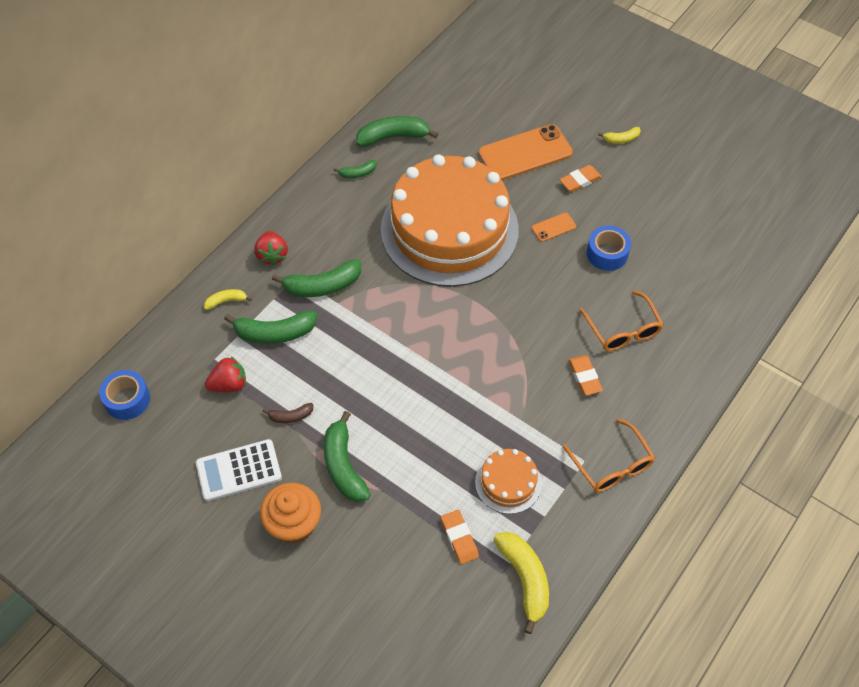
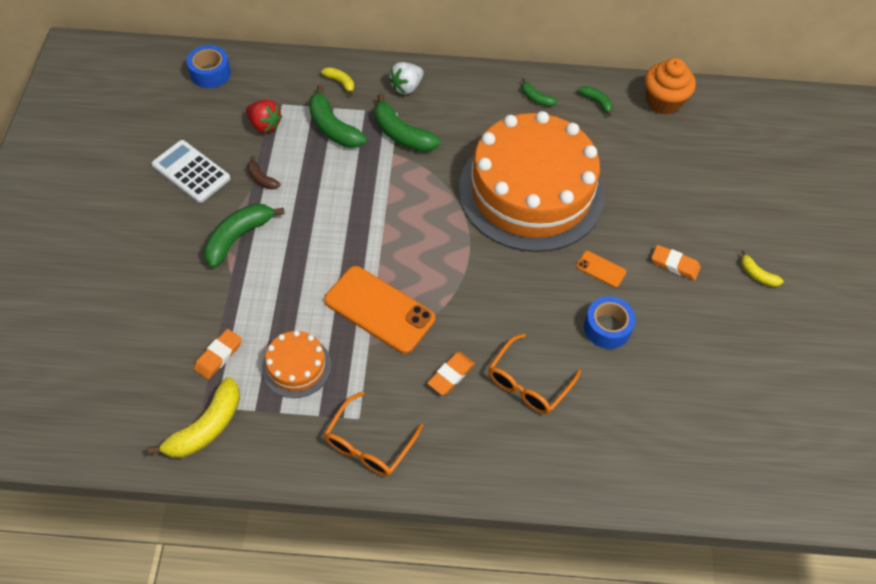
camera: 55 degrees right, 0 degrees up
red strawberry [254,231,288,266] -> white strawberry [389,62,424,95]
orange cupcake [260,483,321,543] -> orange cupcake moved to [645,58,696,115]
green banana [356,116,439,147] -> green banana [578,86,612,117], size x0.53
orange phone [479,124,573,180] -> orange phone moved to [324,266,435,354]

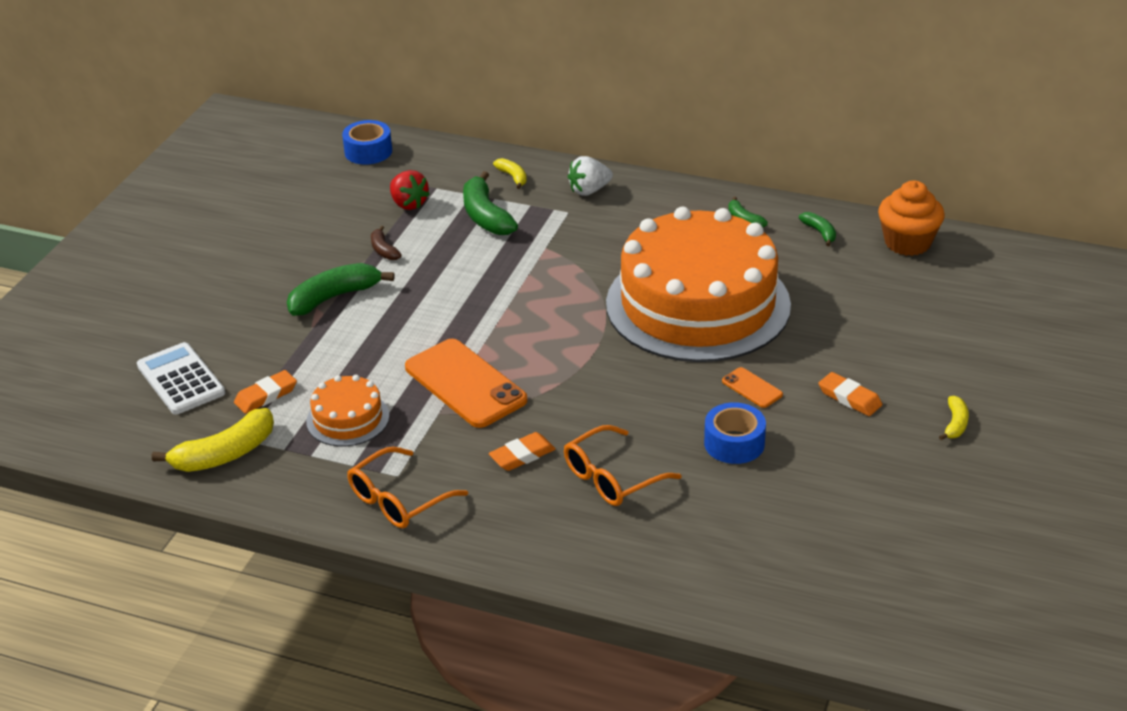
camera: 20 degrees right, 20 degrees down
white calculator [152,140,231,203] -> white calculator moved to [137,342,225,415]
green banana [374,94,441,152] -> none
yellow banana [741,250,784,287] -> yellow banana turned 135 degrees counterclockwise [939,396,969,440]

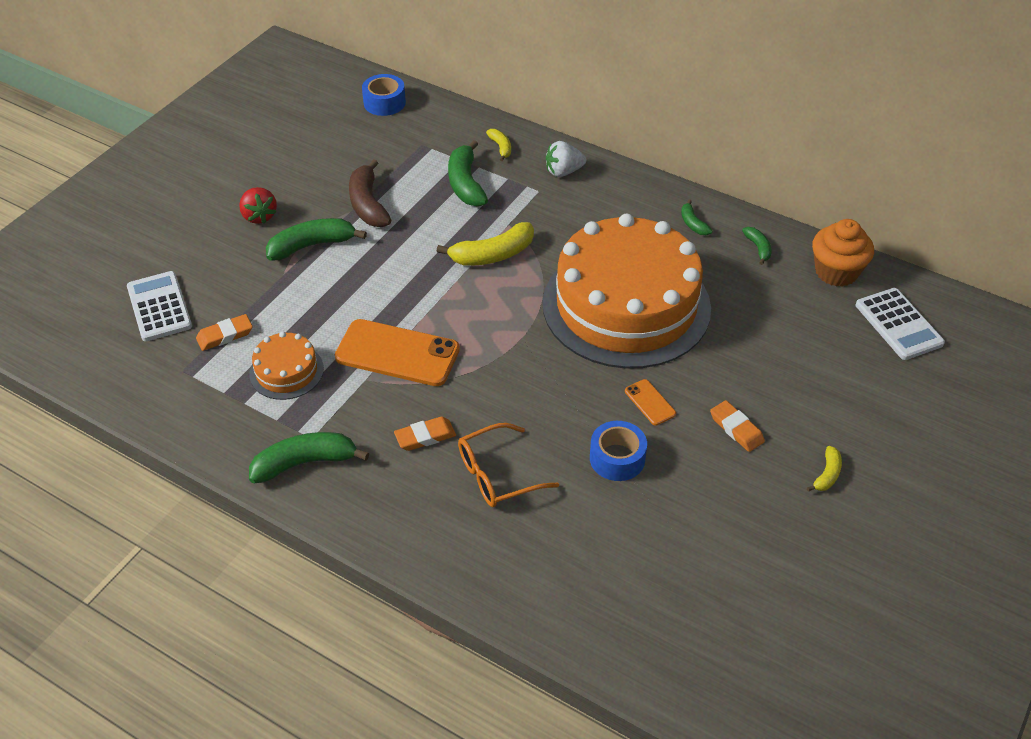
camera: 10 degrees right, 10 degrees up
yellow banana [152,408,274,472] -> yellow banana moved to [437,222,534,266]
orange glasses [348,447,468,528] -> green banana [249,432,369,483]
brown banana [371,226,402,260] -> brown banana [349,159,391,227], size x1.90
red strawberry [390,170,430,210] -> red strawberry moved to [239,187,277,224]
orange phone [405,339,527,428] -> orange phone turned 45 degrees counterclockwise [335,319,460,386]
none -> white calculator [856,288,945,360]

